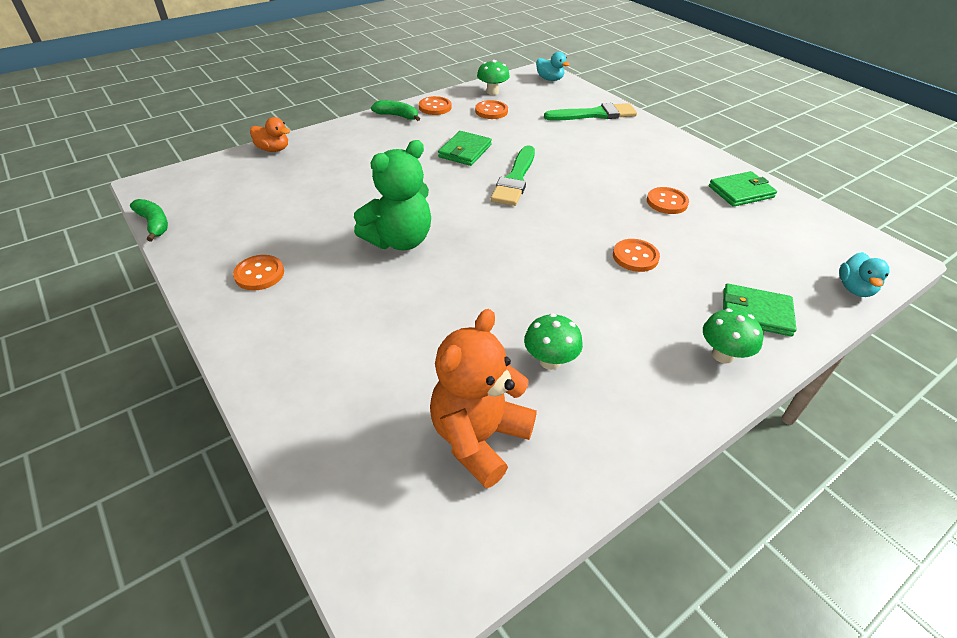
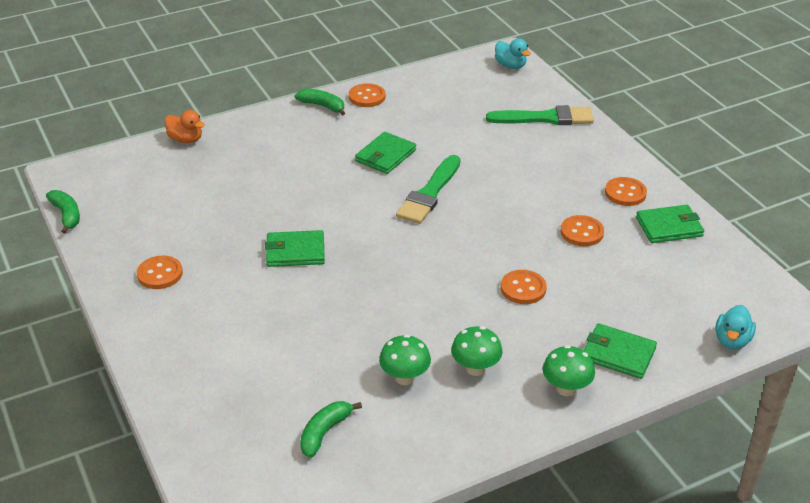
camera: 10 degrees right, 5 degrees down
green teddy bear [354,140,431,250] -> green wallet [265,230,325,267]
orange teddy bear [430,309,537,488] -> green banana [300,401,362,458]
orange button [475,100,508,119] -> orange button moved to [605,177,647,206]
green mushroom [477,60,510,95] -> green mushroom moved to [451,326,502,376]

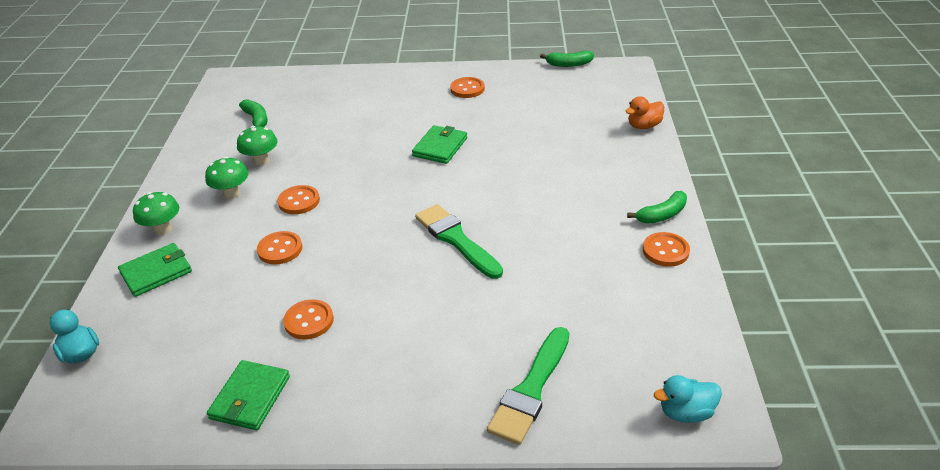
camera: 120 degrees right, 0 degrees up
green wallet [355,132,416,174] -> none
orange button [605,177,647,206] -> orange button moved to [278,185,320,214]

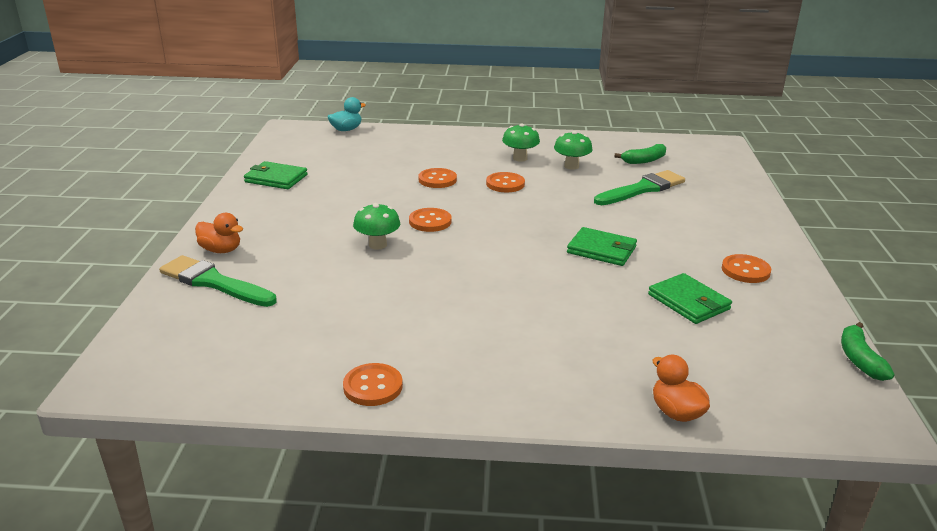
camera: 90 degrees right, 10 degrees down
green wallet [118,243,192,297] -> green wallet moved to [648,273,732,324]
green mushroom [133,192,179,235] -> green mushroom moved to [353,203,400,250]
orange button [283,299,334,339] -> orange button moved to [409,208,451,232]
green brush [415,204,503,279] -> green brush moved to [594,170,685,205]
green banana [627,191,687,224] -> none
turquoise duck [654,375,722,423] -> none
none -> orange duck [195,213,243,253]

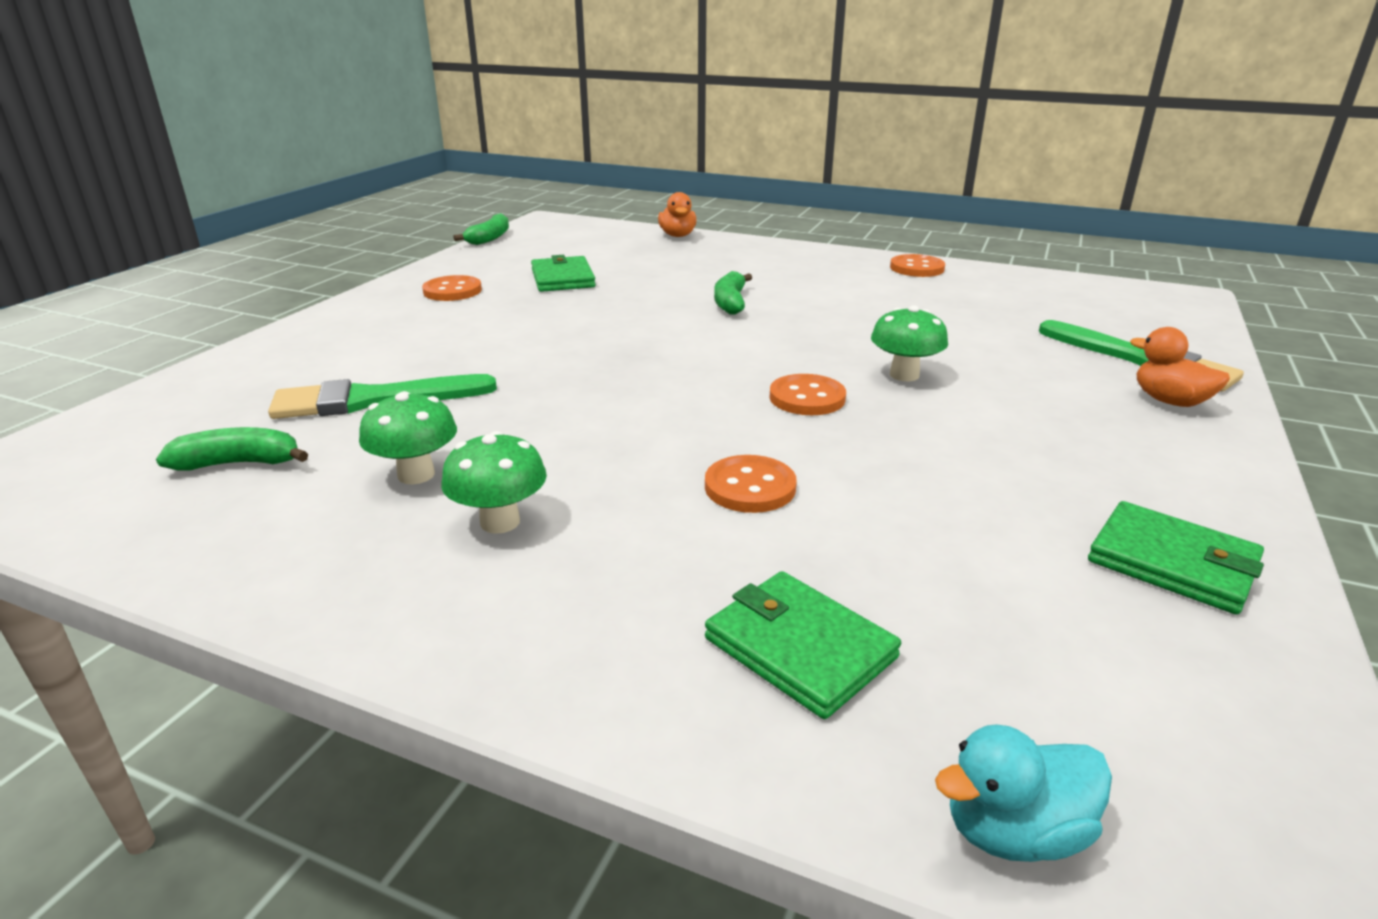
camera: 160 degrees left, 0 degrees up
orange button [486,172,525,192] -> none
green wallet [567,227,637,266] -> green wallet moved to [705,571,901,719]
none -> green banana [714,271,752,315]

